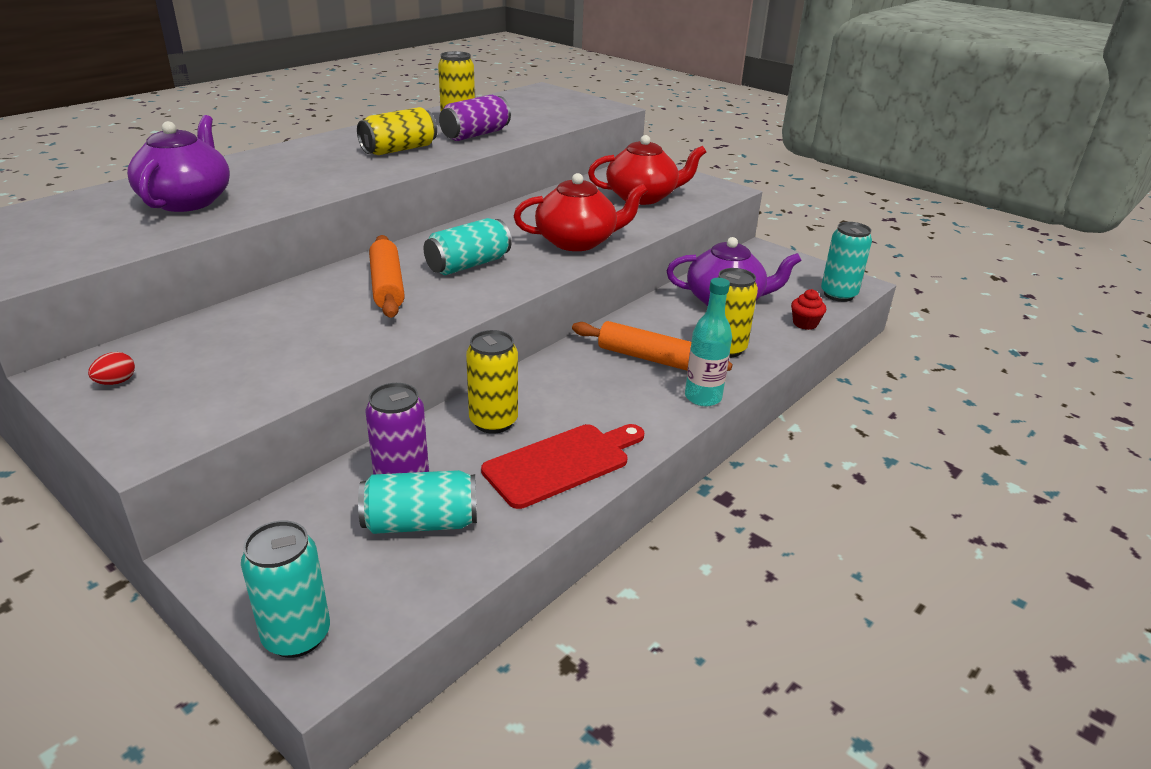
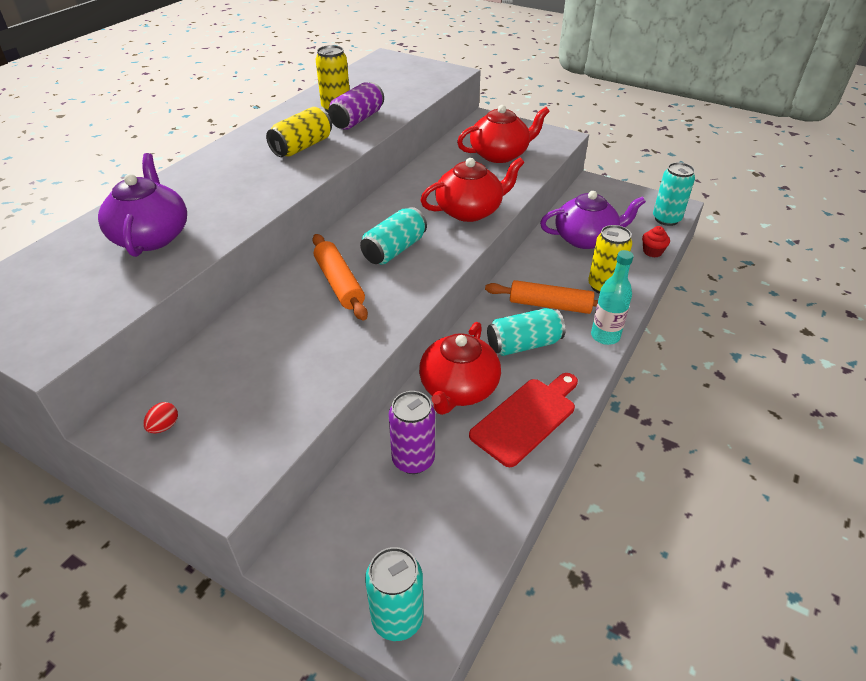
camera: 10 degrees left, 10 degrees up
turquoise can [358,470,477,534] -> turquoise can moved to [487,308,565,356]
yellow can [466,330,518,434] -> red teapot [419,322,501,415]

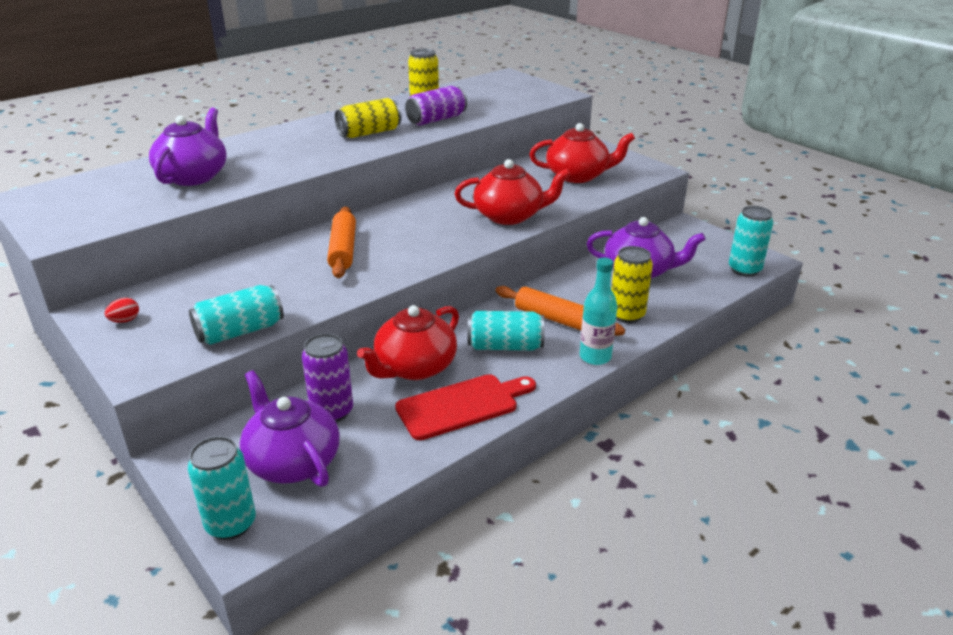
camera: 20 degrees right, 10 degrees down
turquoise can [360,207,427,264] -> turquoise can moved to [189,285,284,345]
red cupcake [642,226,670,257] -> none
none -> purple teapot [240,370,340,487]

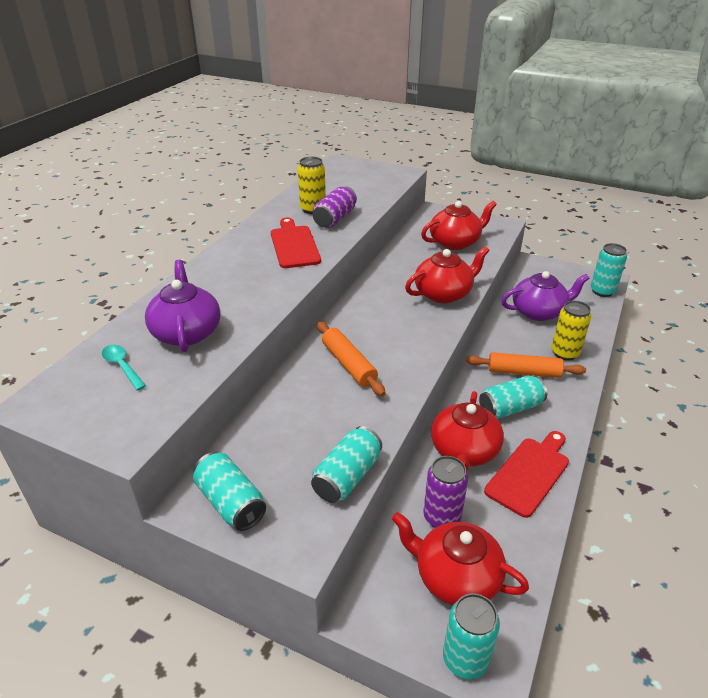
camera: 25 degrees left, 5 degrees up
red egg [105,298,139,323] -> turquoise can [193,452,266,531]
purple teapot [240,370,340,487] -> red teapot [392,512,529,606]
yellow can [335,98,402,138] -> red cutting board [271,218,321,268]
turquoise bottle [580,258,618,365] -> none
none -> turquoise spoon [102,345,146,391]

